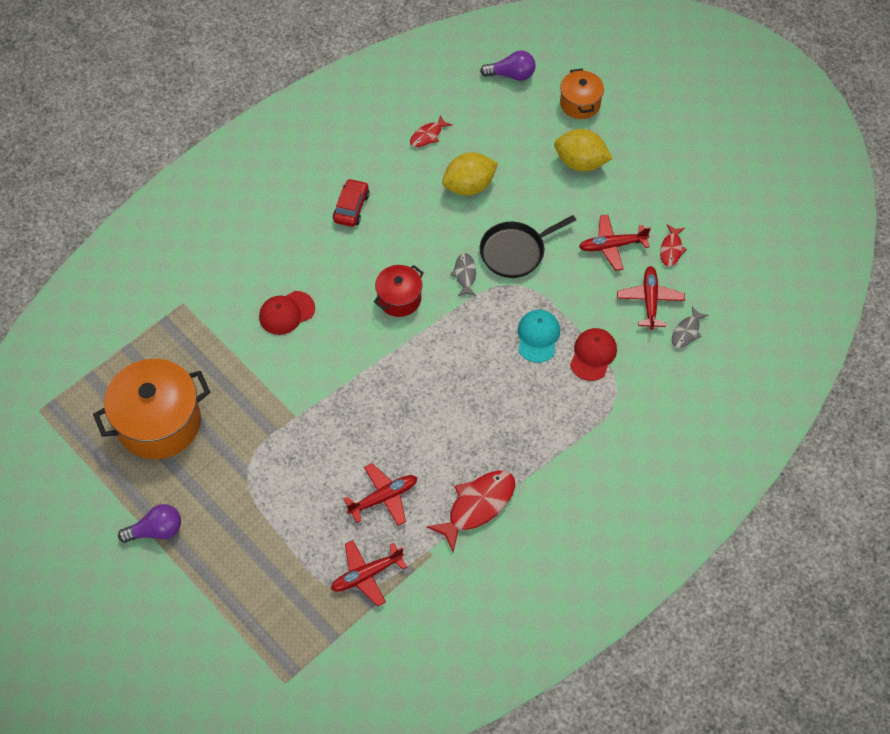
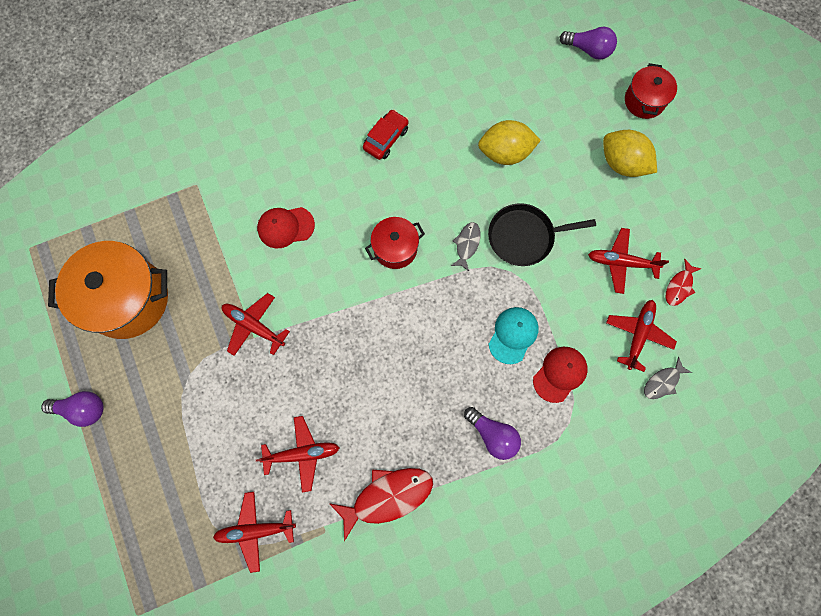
camera: 20 degrees right, 15 degrees up
red fish [410,115,452,147] -> none
orange pot [560,68,604,119] -> red pot [625,63,677,119]
none -> red plane [222,293,290,356]
none -> purple light bulb [464,407,521,460]

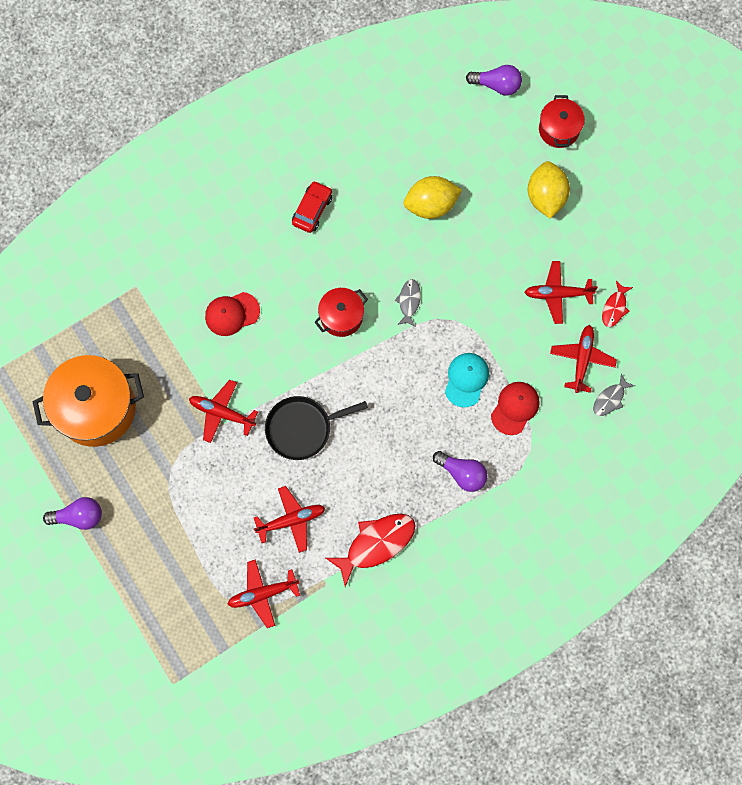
camera: 10 degrees left, 0 degrees up
black pan [488,203,596,266] -> black pan moved to [265,396,368,460]
yellow lemon [603,130,657,177] -> yellow lemon turned 60 degrees clockwise [528,161,570,219]

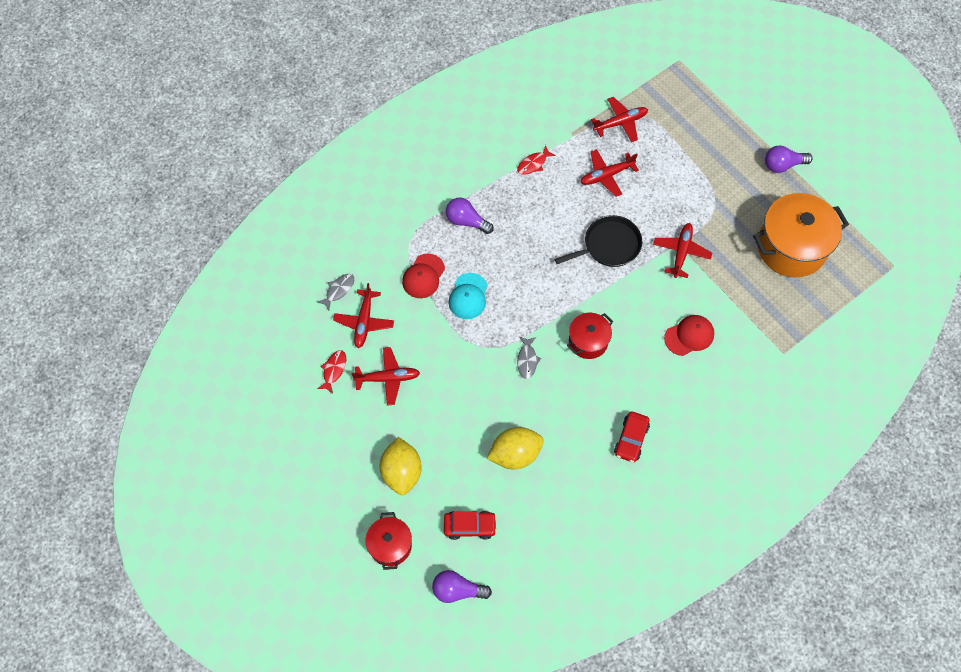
camera: 175 degrees right, 10 degrees down
red plane [189,380,258,443] -> red plane turned 90 degrees counterclockwise [653,223,712,278]
red fish [326,513,416,587] -> red fish [517,145,556,175], size x0.54
none -> red car [444,511,497,540]

